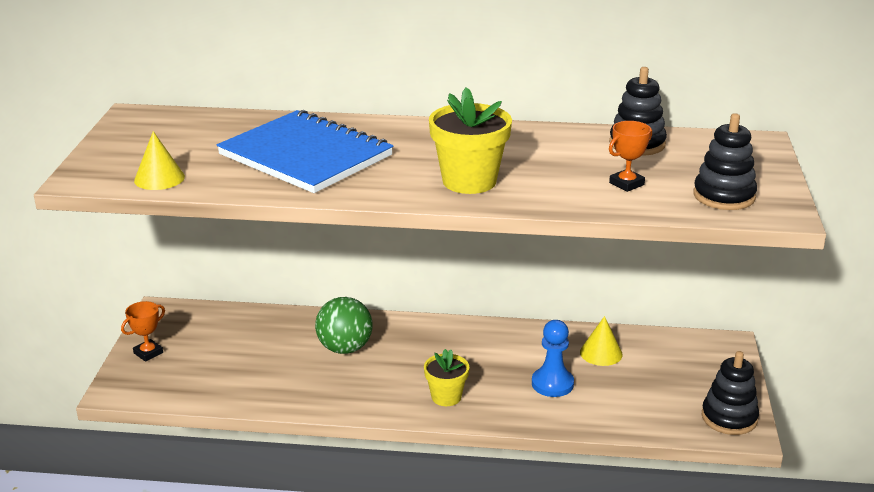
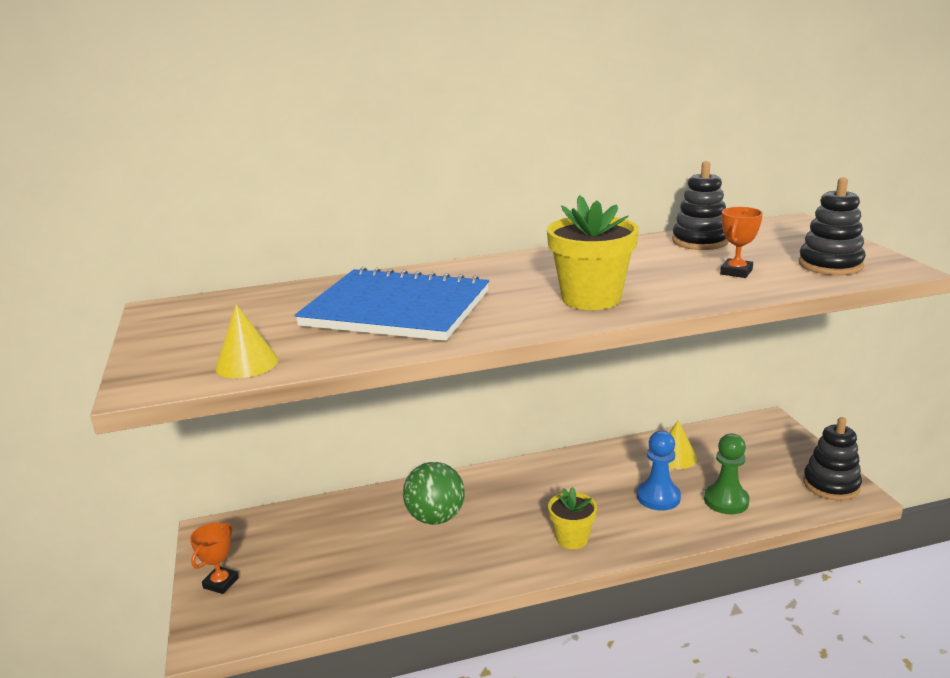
camera: 20 degrees left, 5 degrees down
none -> green pawn [704,434,750,514]

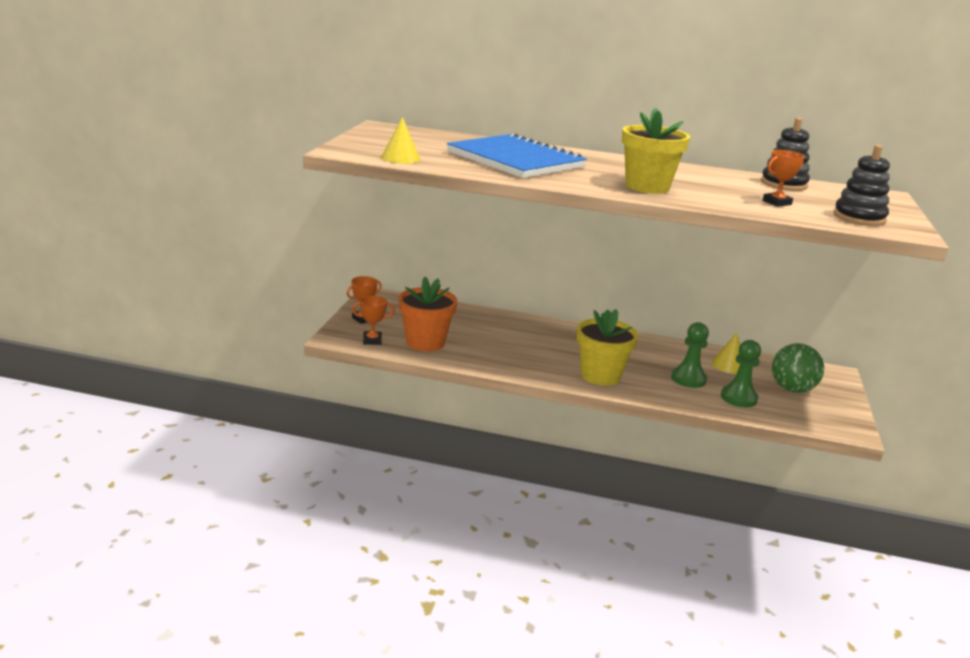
camera: 25 degrees right, 0 degrees up
green ball [403,462,465,525] -> green ball moved to [772,343,824,393]
yellow flower pot [548,487,597,549] -> yellow flower pot [577,309,638,386], size x1.62
blue pawn [637,431,681,511] -> green pawn [671,322,709,388]
black stacking toy [803,417,862,501] -> none
none -> orange trophy [352,296,395,345]
none -> orange flower pot [399,277,457,351]

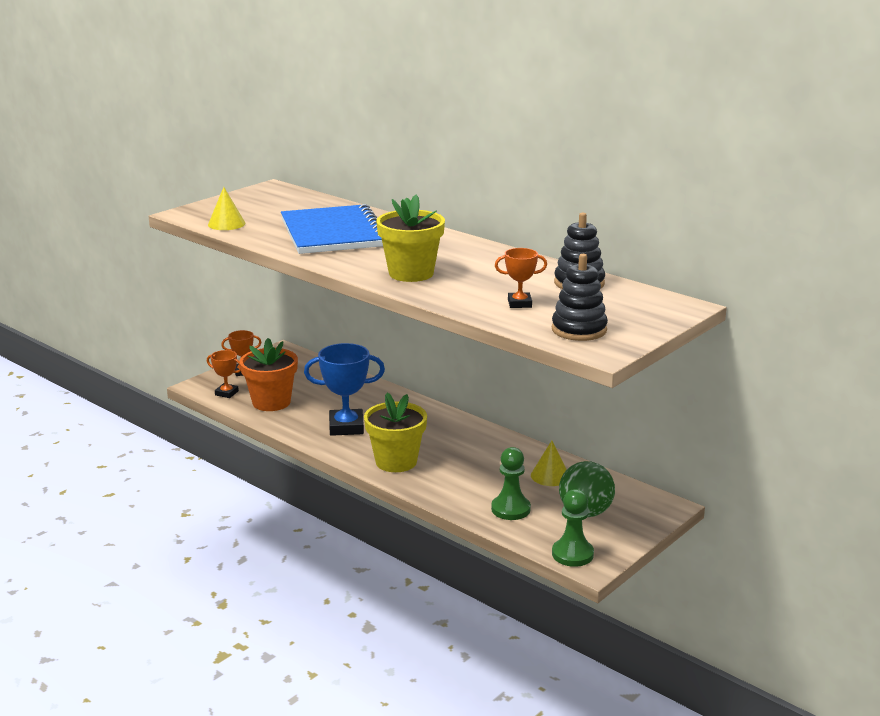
camera: 30 degrees right, 0 degrees up
green pawn [671,322,709,388] -> green pawn moved to [552,489,594,567]
none -> blue trophy [304,343,385,436]

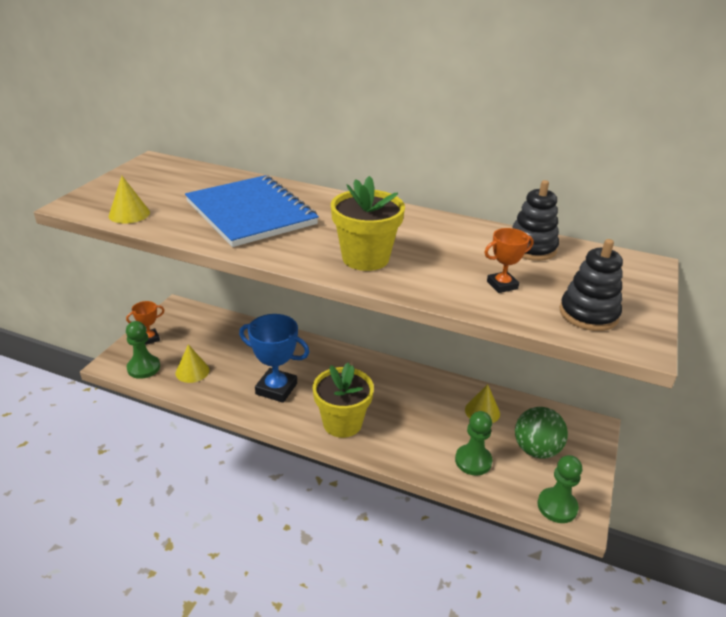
camera: 20 degrees left, 10 degrees up
orange trophy [207,350,241,398] -> green pawn [126,321,160,379]
orange flower pot [240,338,298,411] -> yellow cone [175,344,210,383]
blue trophy [304,343,385,436] -> blue trophy turned 45 degrees clockwise [239,314,310,403]

